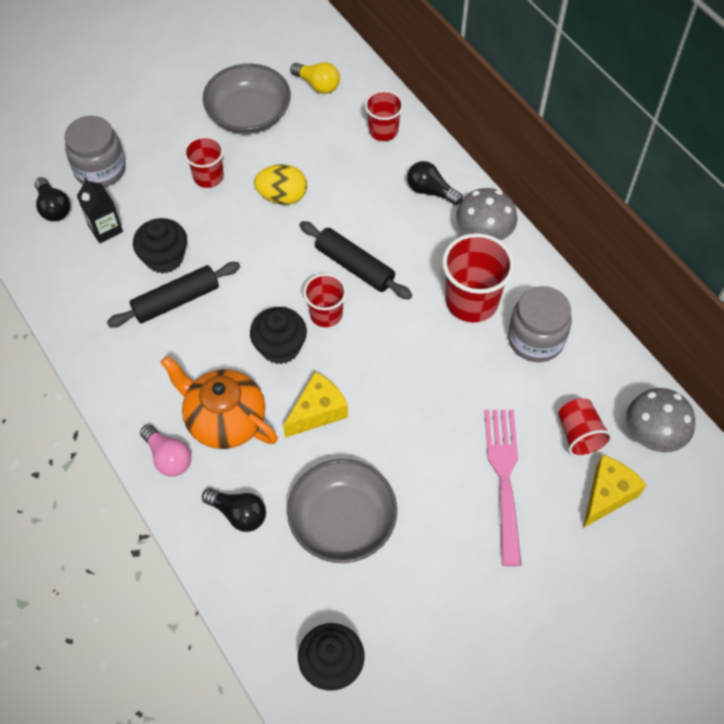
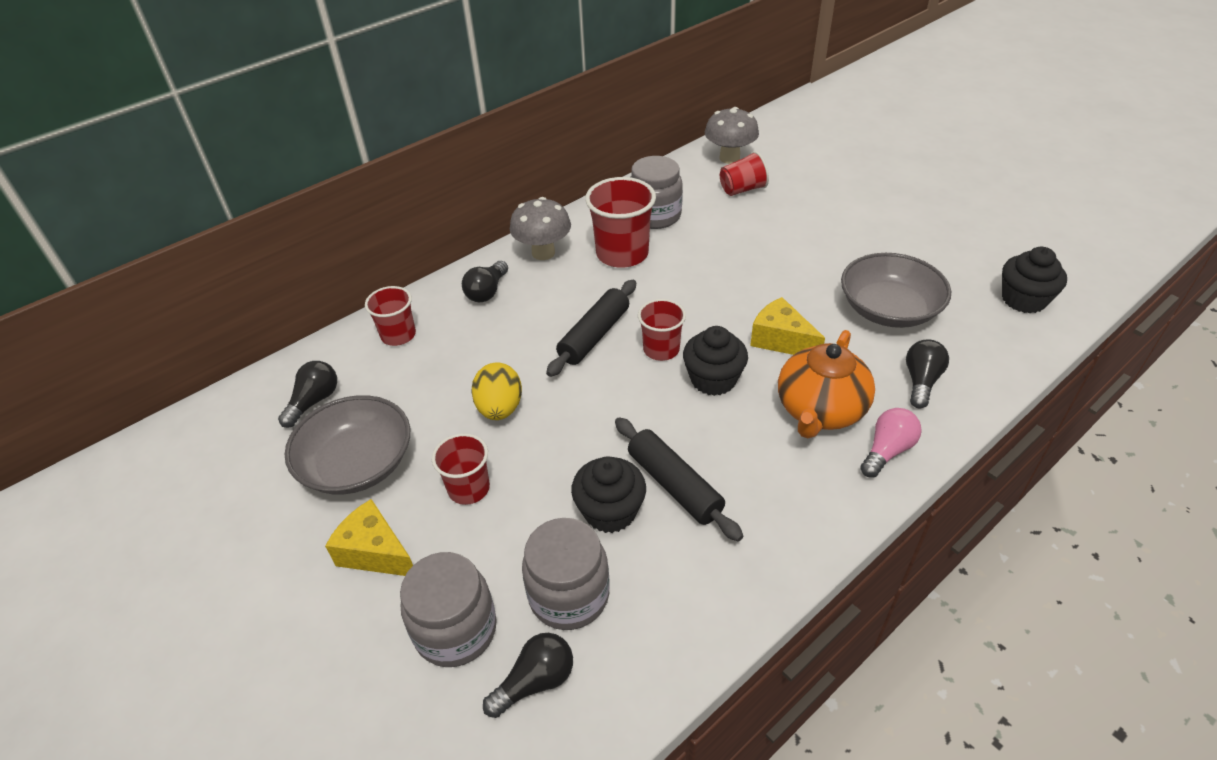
camera: 95 degrees left, 15 degrees down
black carton [77,177,123,243] -> grey jar [522,518,610,630]
yellow light bulb [290,62,340,94] -> black light bulb [278,361,337,428]
pink fork [485,410,521,566] -> none
yellow cheese [583,455,646,528] -> yellow cheese moved to [325,499,413,576]

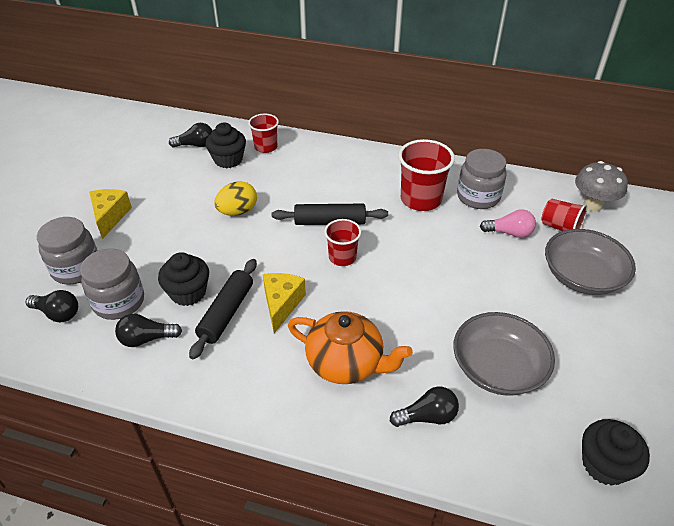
camera: 55 degrees right, 0 degrees up
grey bowl [285,395,410,495] -> grey bowl moved to [545,229,636,295]
red cup [432,433,490,505] -> none
black light bulb [462,261,508,303] -> black light bulb moved to [115,314,182,347]
grey mushroom [510,197,571,260] -> none
black cupcake [683,326,748,396] -> black cupcake moved to [205,123,246,168]
yellow cheese [750,297,825,355] -> yellow cheese moved to [263,273,306,333]
orange teapot [778,330,875,438] -> orange teapot turned 150 degrees counterclockwise [288,311,413,384]
pink light bulb [860,408,922,478] -> pink light bulb moved to [480,209,536,238]

